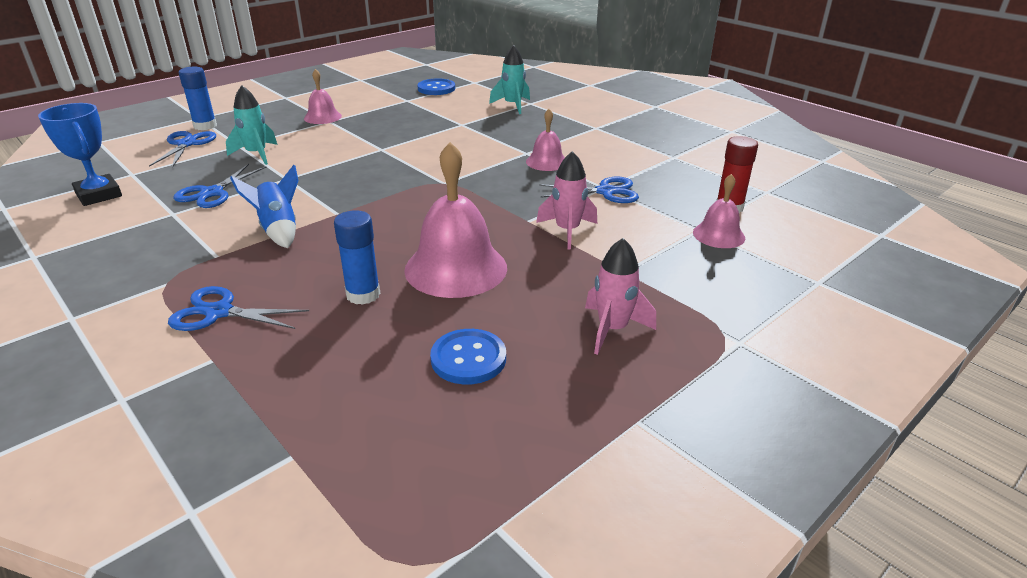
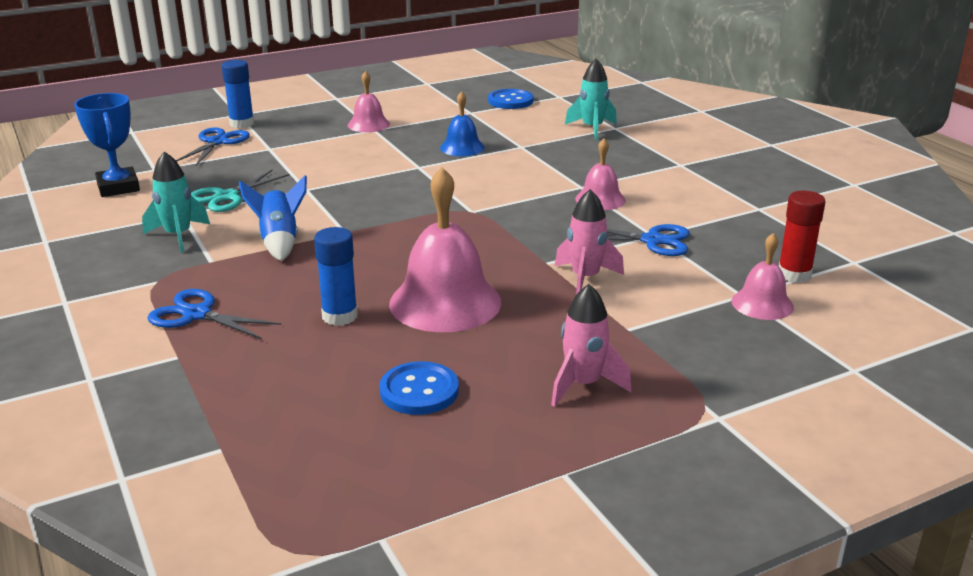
camera: 15 degrees right, 5 degrees down
blue scissors [173,164,267,208] -> turquoise scissors [191,169,289,212]
turquoise rocket [226,85,278,165] -> turquoise rocket moved to [142,151,210,253]
none -> blue bell [440,91,485,156]

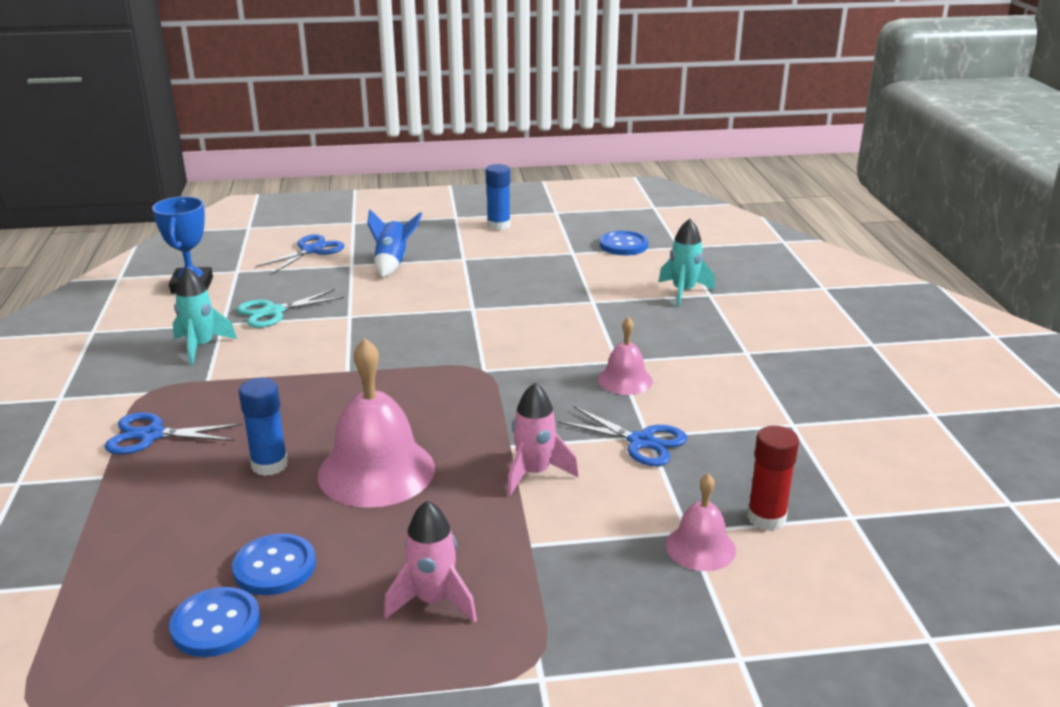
camera: 20 degrees right, 0 degrees up
blue scissors [147,289,281,339] -> blue scissors turned 45 degrees counterclockwise [105,412,242,454]
blue glue stick [222,60,254,129] -> blue glue stick moved to [486,164,510,230]
blue rocket [239,175,307,261] -> blue rocket moved to [367,210,422,278]
pink bell [348,71,390,132] -> none
blue bell [440,91,485,156] -> none
none -> blue button [169,587,261,657]

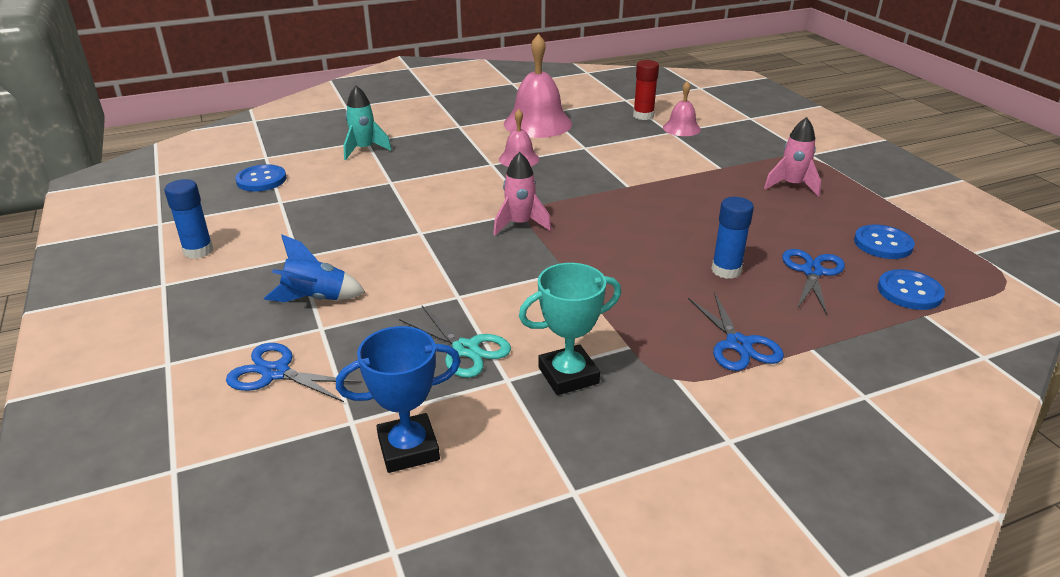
camera: 105 degrees left, 5 degrees up
turquoise rocket [173,268,237,365] -> turquoise trophy [519,263,621,395]
blue button [232,533,316,595] -> blue button moved to [878,269,945,310]
pink bell [317,338,435,508] -> pink bell moved to [504,34,572,138]
pink rocket [507,383,579,496] -> pink rocket moved to [493,152,551,236]
blue scissors [558,406,687,466] -> blue scissors moved to [782,249,845,315]

